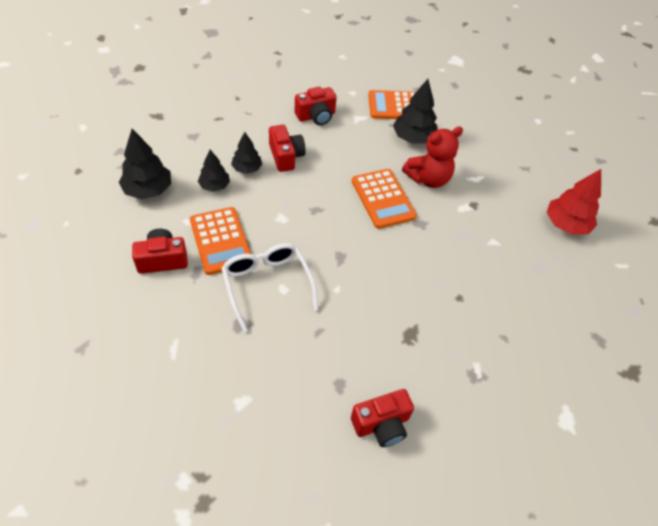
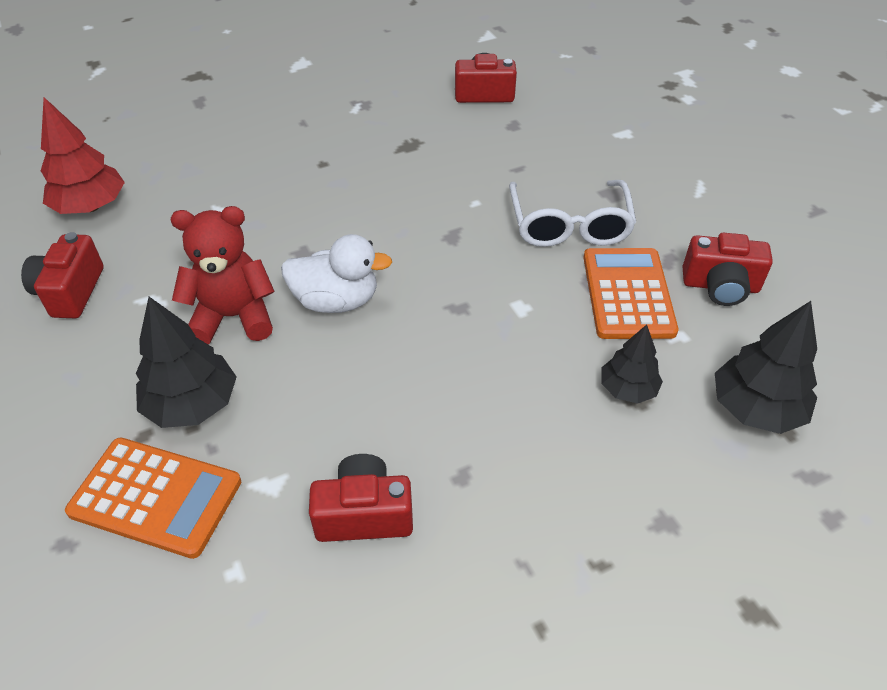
camera: 155 degrees left, 5 degrees down
black tree [231,132,262,174] -> none
red camera [269,125,306,172] -> red camera moved to [21,232,104,318]
orange calculator [352,169,417,229] -> white duck [281,234,392,313]

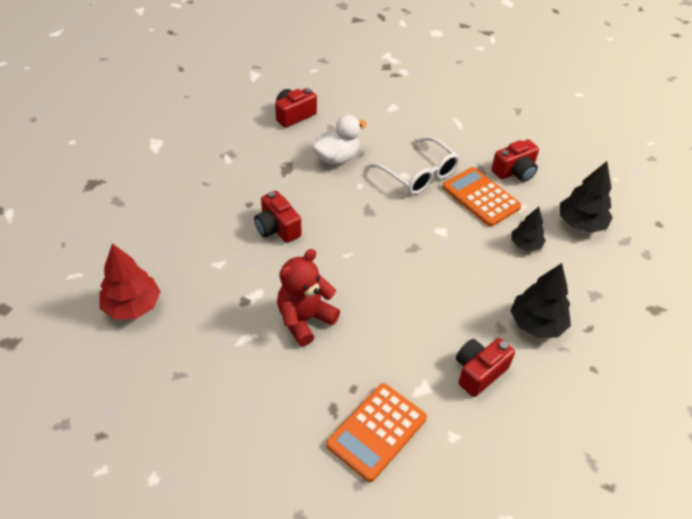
camera: 40 degrees left, 0 degrees up
red camera [21,232,104,318] -> red camera moved to [254,191,301,243]
orange calculator [65,438,241,559] -> orange calculator turned 150 degrees clockwise [326,383,427,482]
black tree [136,297,237,428] -> black tree moved to [510,263,571,338]
white duck [281,234,392,313] -> white duck moved to [312,115,367,165]

